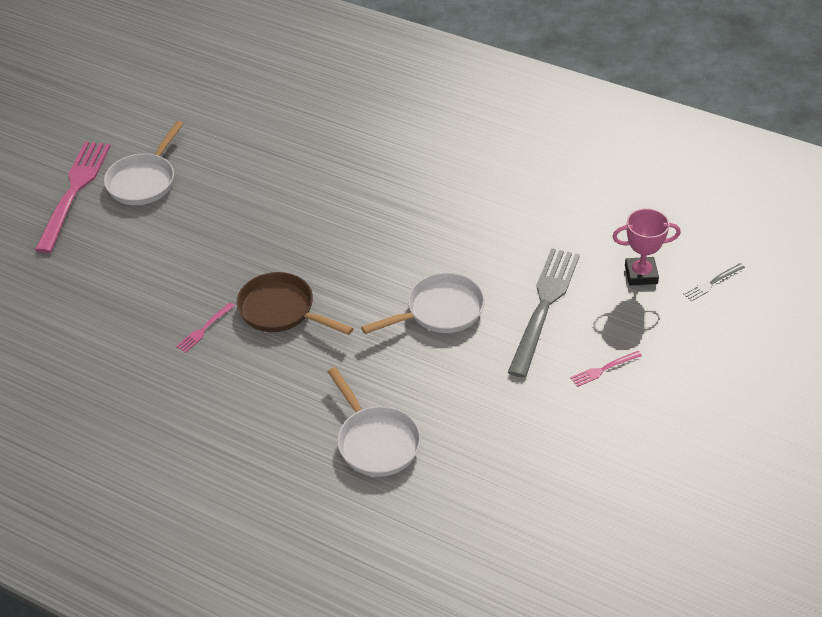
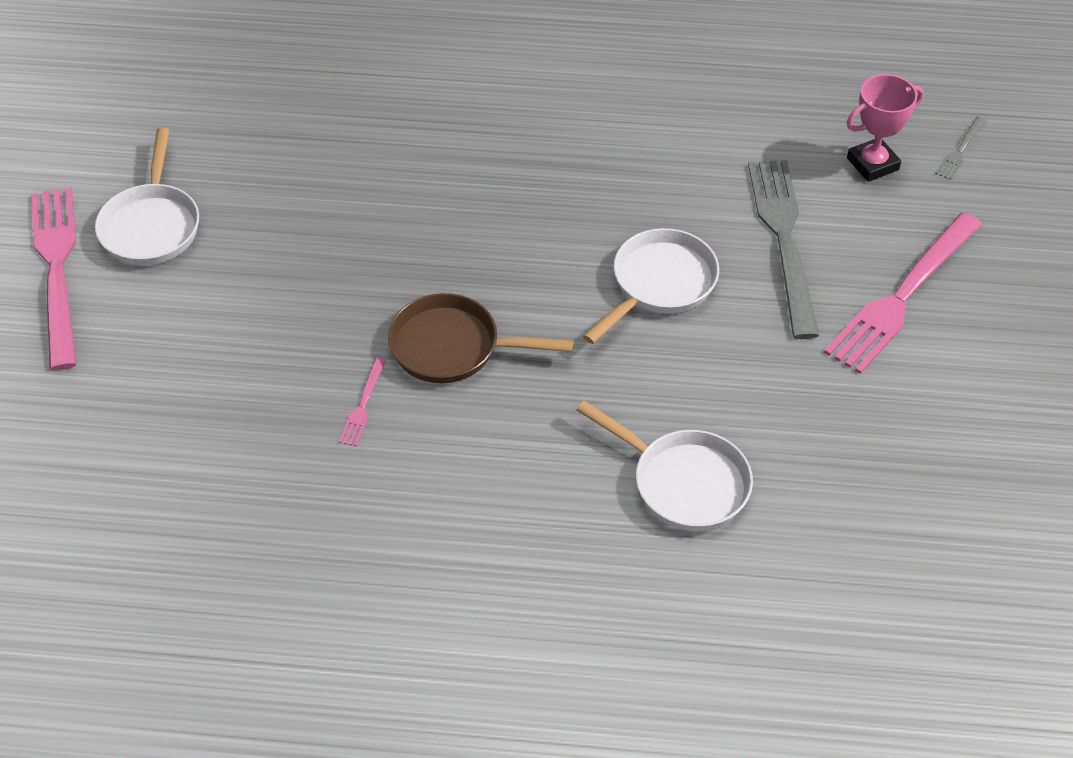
camera: 25 degrees left, 5 degrees up
pink fork [570,351,642,387] -> pink fork [824,212,983,374], size x2.36

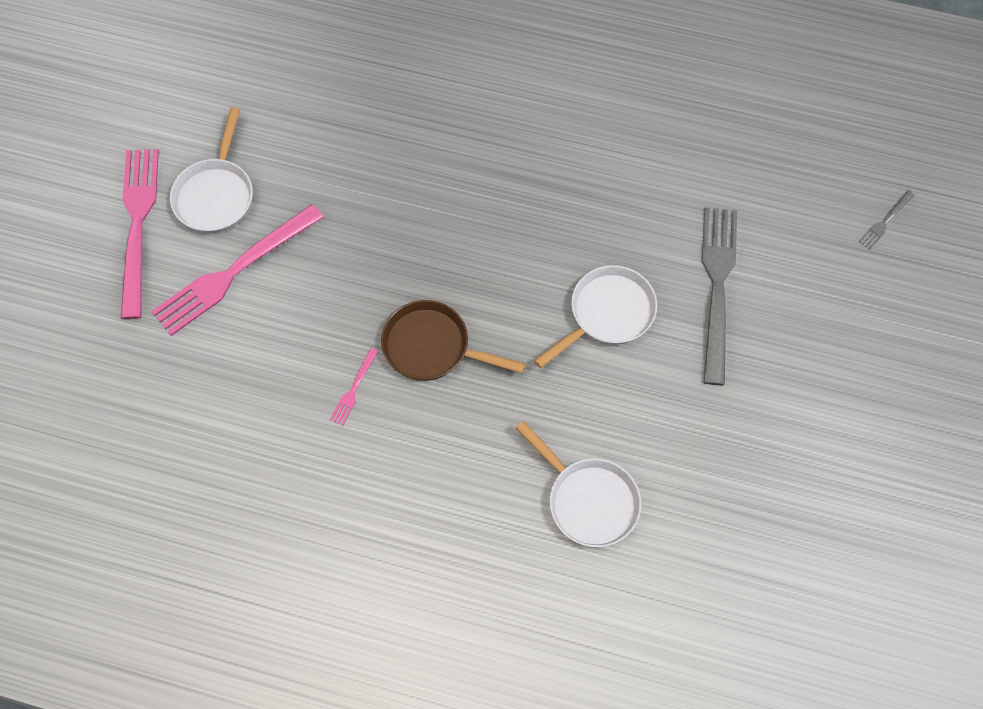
camera: 10 degrees right, 15 degrees up
pink fork [824,212,983,374] -> pink fork moved to [151,204,324,336]
pink trophy [847,74,924,182] -> none

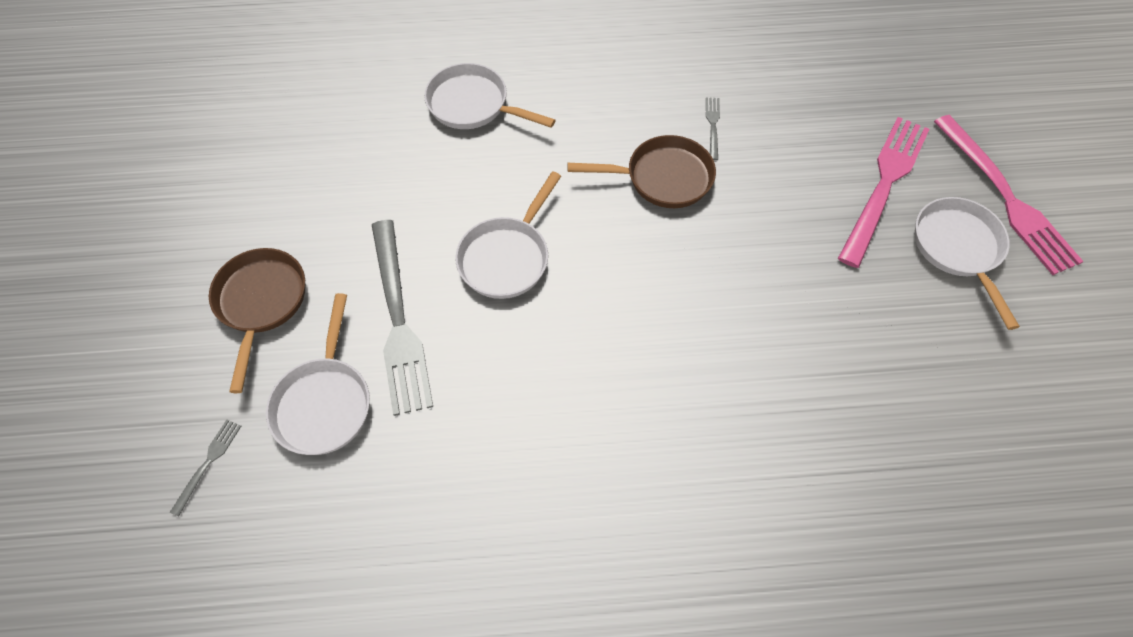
camera: 160 degrees right, 5 degrees down
pink fork [330,348,379,425] -> grey fork [706,97,720,160]
none -> brown pan [209,248,305,393]
none -> white pan [266,293,370,455]

